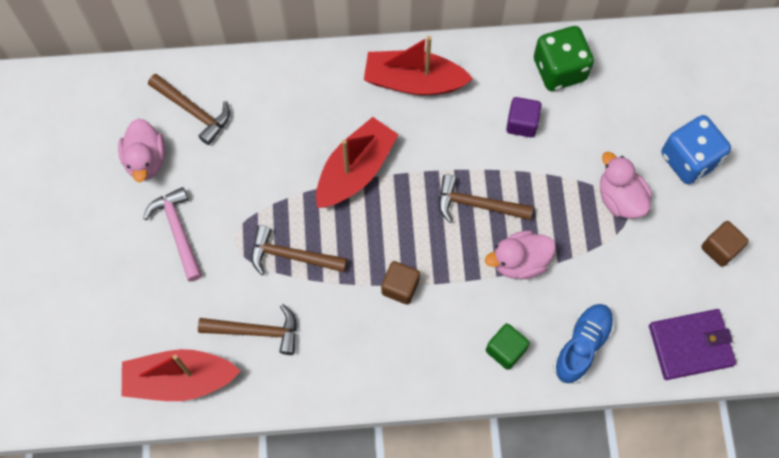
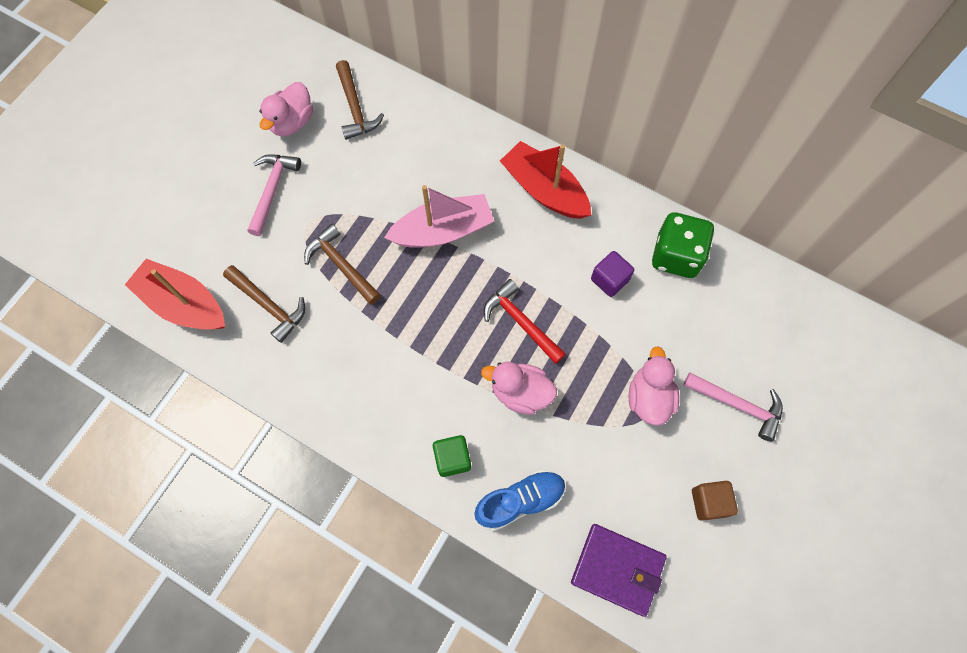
camera: 35 degrees right, 0 degrees up
red boat [316,117,398,208] -> pink boat [384,185,494,248]
brown cube [381,261,420,305] -> none
brown hammer [439,175,533,223] -> red hammer [484,279,566,364]
blue dice [661,115,731,184] -> pink hammer [683,372,783,441]

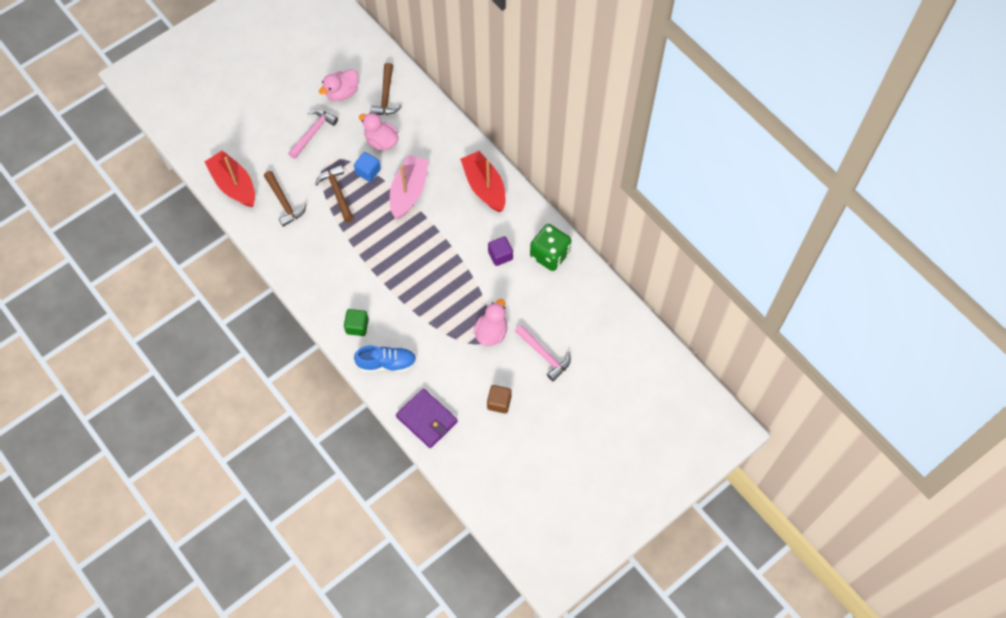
camera: 20 degrees right, 5 degrees down
pink boat [384,185,494,248] -> pink boat turned 75 degrees counterclockwise [390,155,429,219]
pink duck [481,362,557,415] -> pink duck moved to [359,113,398,151]
red hammer [484,279,566,364] -> none
none -> blue cube [354,152,381,182]

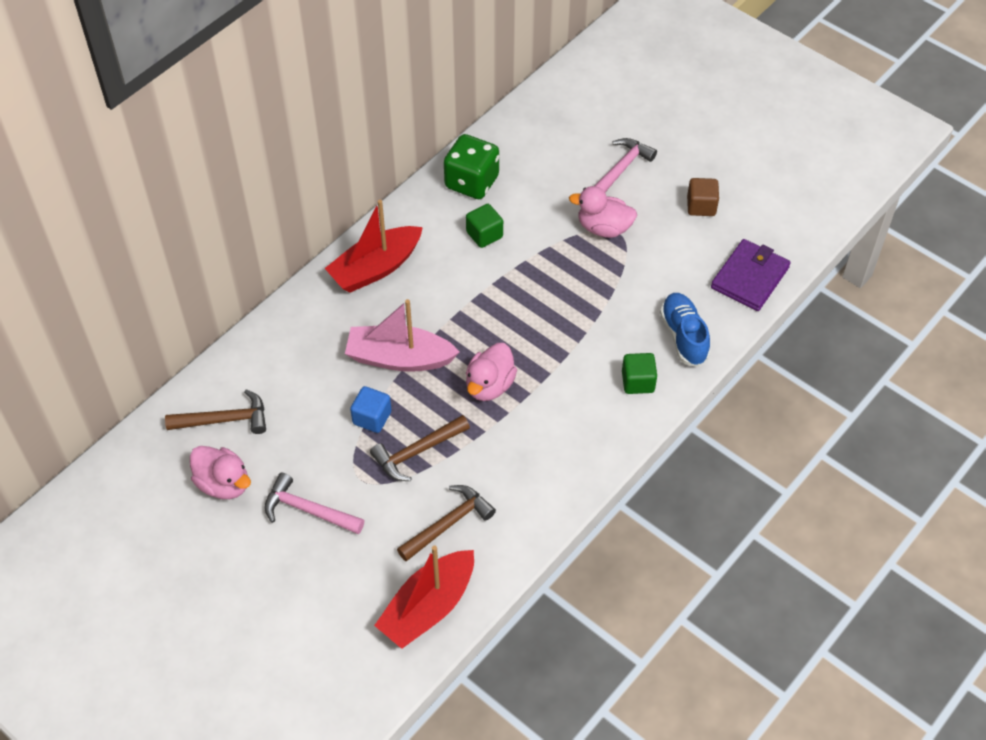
camera: 100 degrees left, 10 degrees down
pink duck [359,113,398,151] -> pink duck moved to [466,343,517,401]
purple cube [488,236,513,266] -> green cube [466,204,503,248]

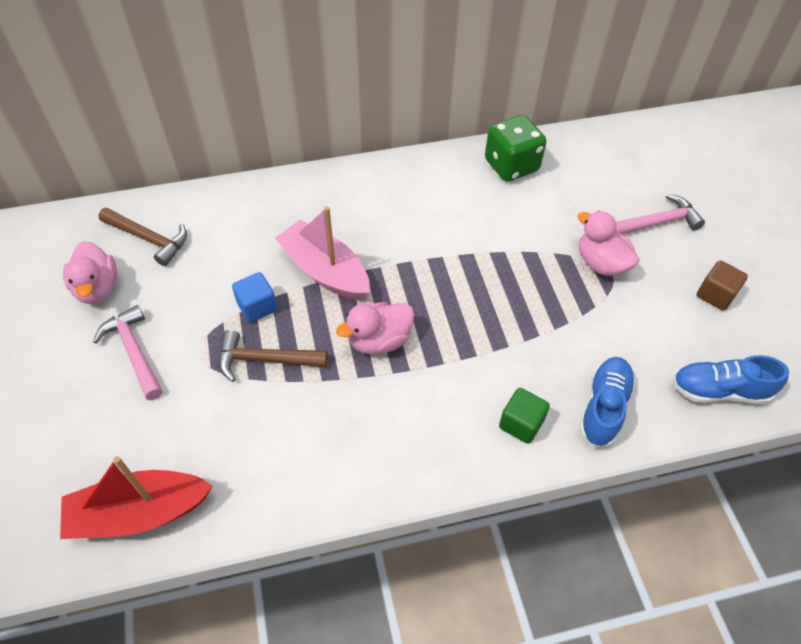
camera: 35 degrees right, 0 degrees up
red boat [325,200,423,293] -> none
brown hammer [397,485,496,561] -> none
green cube [466,204,503,248] -> none
purple wallet [711,239,791,311] -> blue shoe [672,355,789,404]

